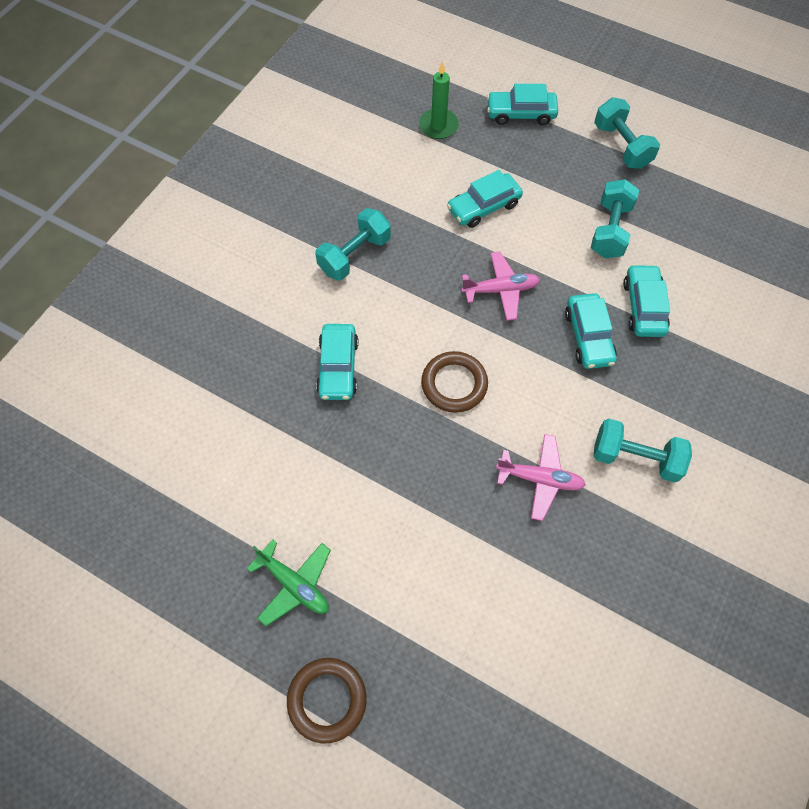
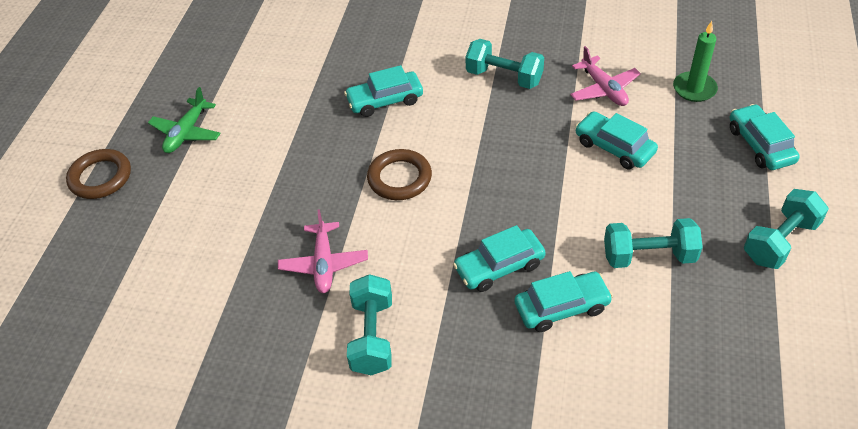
camera: 75 degrees right, 15 degrees down
pink plane [461,252,540,321] -> pink plane moved to [570,46,641,106]

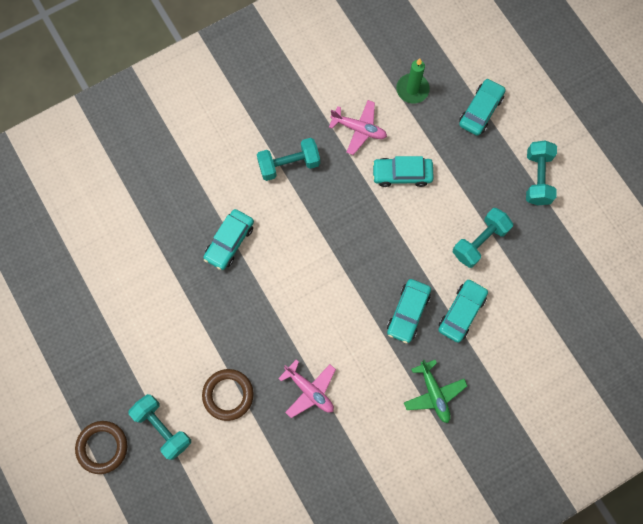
camera: 45 degrees left, 25 degrees up
green plane [148,87,221,153] -> green plane moved to [404,360,467,423]
turquoise dumbbell [347,274,392,375] -> turquoise dumbbell moved to [129,394,191,460]
brown ring [367,149,432,200] -> brown ring moved to [202,369,254,421]
turquoise car [730,104,800,170] -> turquoise car turned 90 degrees clockwise [459,78,506,136]

